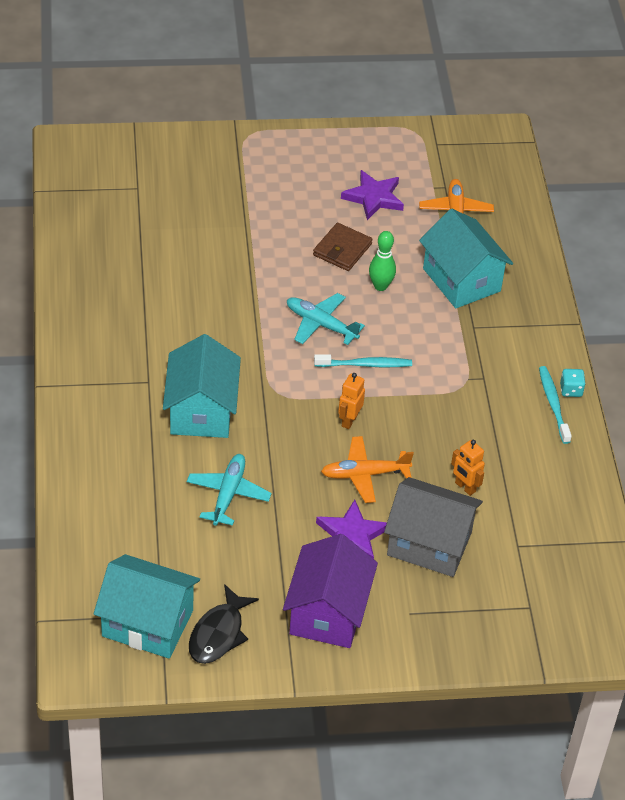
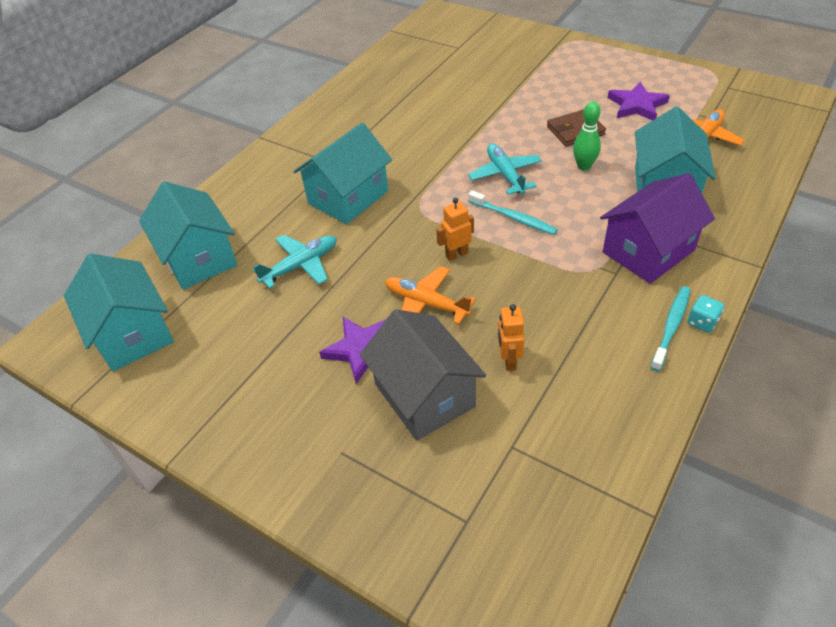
camera: 45 degrees right, 0 degrees up
black fish [189,584,259,664] -> none
purple house [283,534,378,648] -> purple house moved to [600,173,715,284]
none -> turquoise house [139,181,237,290]

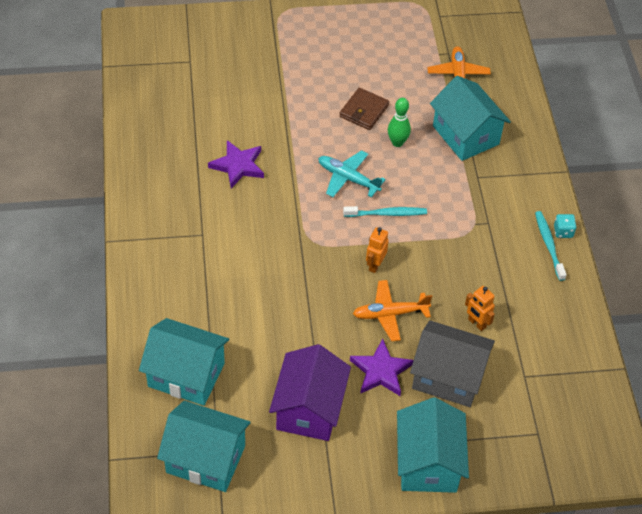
camera: 45 degrees left, 5 degrees up
turquoise plane [253,235,336,289] -> none
turquoise house [293,122,392,224] -> turquoise house moved to [397,397,469,493]
purple house [600,173,715,284] -> purple house moved to [269,344,351,441]
purple star [608,82,670,121] -> purple star moved to [208,140,264,188]

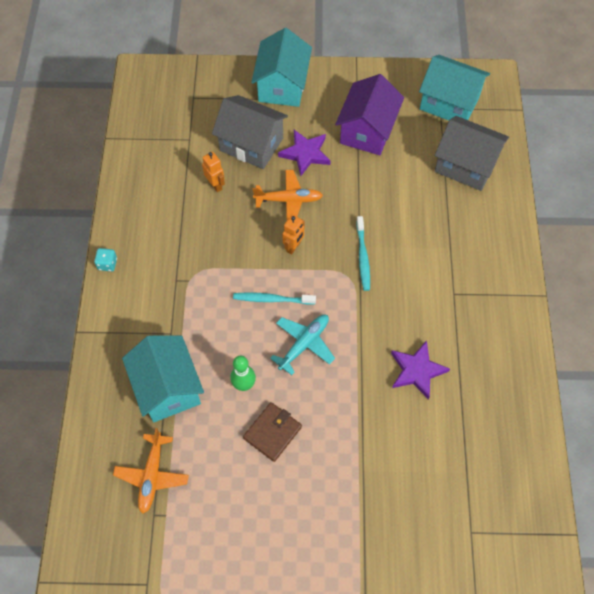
camera: 170 degrees left, 10 degrees up
turquoise house [139,318,229,406] -> grey house [435,116,509,191]
turquoise plane [318,150,386,197] -> turquoise plane turned 90 degrees counterclockwise [270,315,335,375]
turquoise toothbrush [535,211,567,281] -> turquoise toothbrush moved to [356,216,370,291]

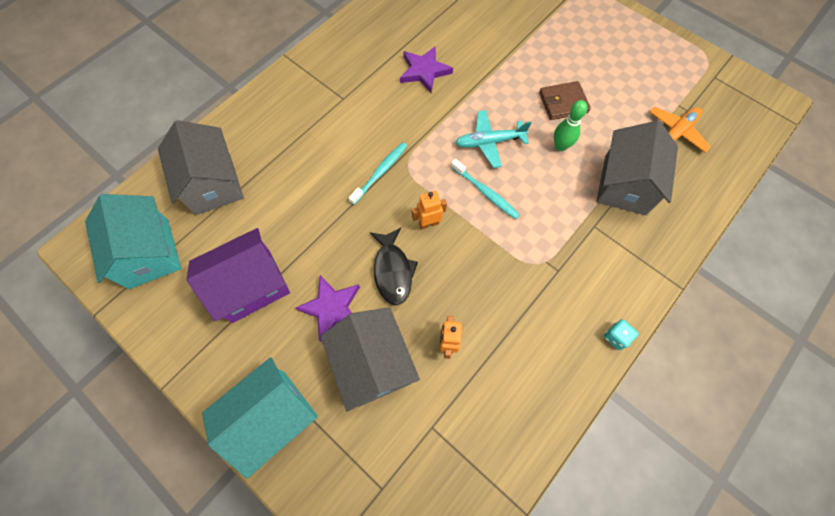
camera: 140 degrees left, 5 degrees up
turquoise house [122,335,204,422] -> grey house [596,120,678,215]
orange plane [252,170,323,220] -> black fish [370,228,418,305]

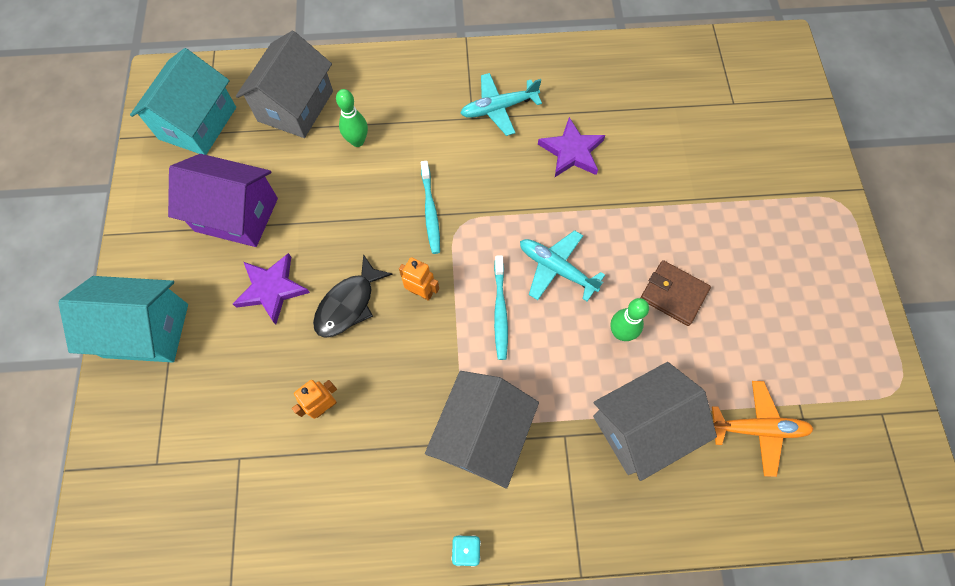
camera: 45 degrees right, 0 degrees up
grey house [320,307,420,412] -> grey house moved to [425,371,539,488]
turquoise toothbrush [349,142,407,205] -> turquoise toothbrush turned 90 degrees clockwise [421,161,440,254]
none -> green bowling pin [336,89,368,147]
none -> turquoise plane [460,73,542,136]

